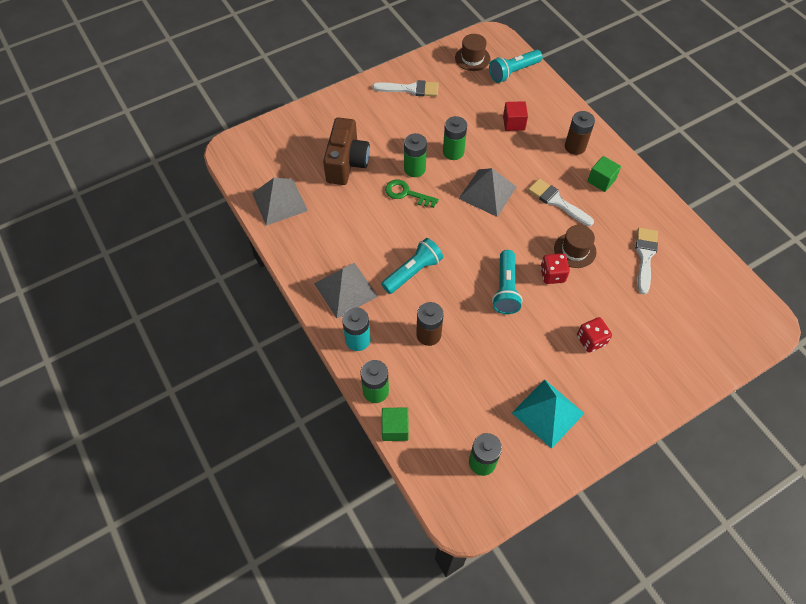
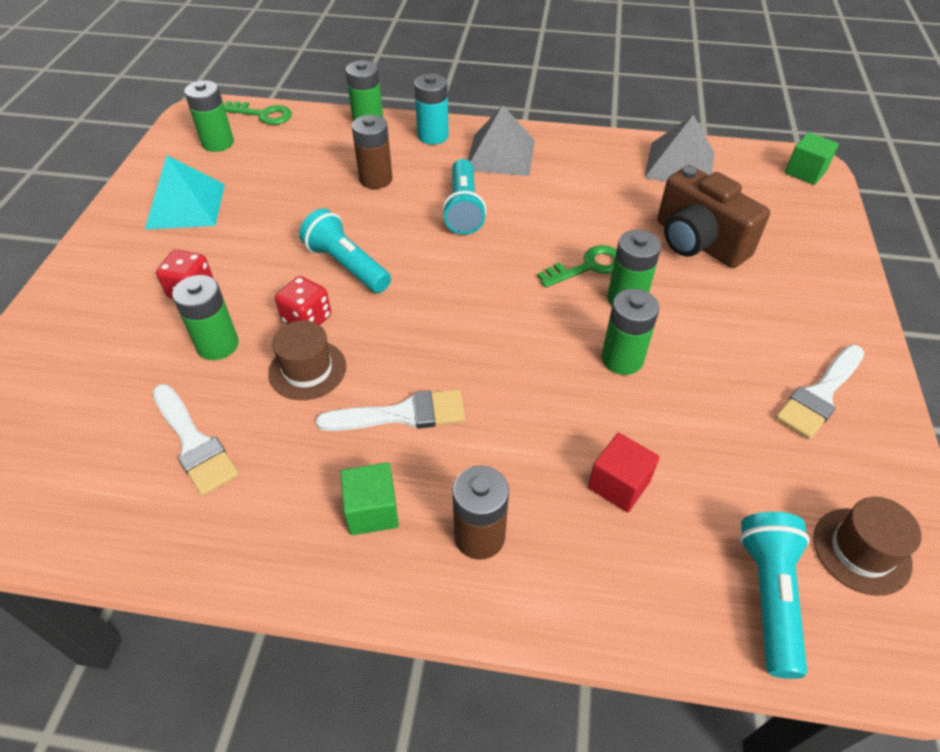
camera: 130 degrees right, 10 degrees down
green cube [382,407,409,441] -> green cube moved to [785,132,839,185]
grey pyramid [458,168,517,217] -> none
none -> green battery [172,275,239,360]
none -> green key [224,101,292,125]

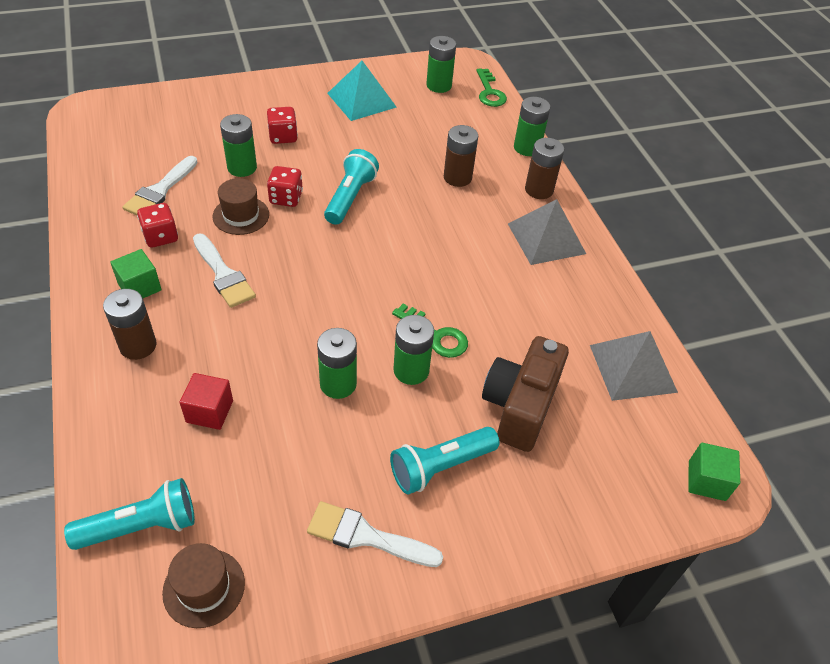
camera: 60 degrees right, 0 degrees up
turquoise battery [414,74,449,145] -> brown battery [525,138,564,199]
turquoise flashlight [442,159,487,235] -> turquoise flashlight moved to [390,427,500,494]
none -> red dice [137,203,178,248]

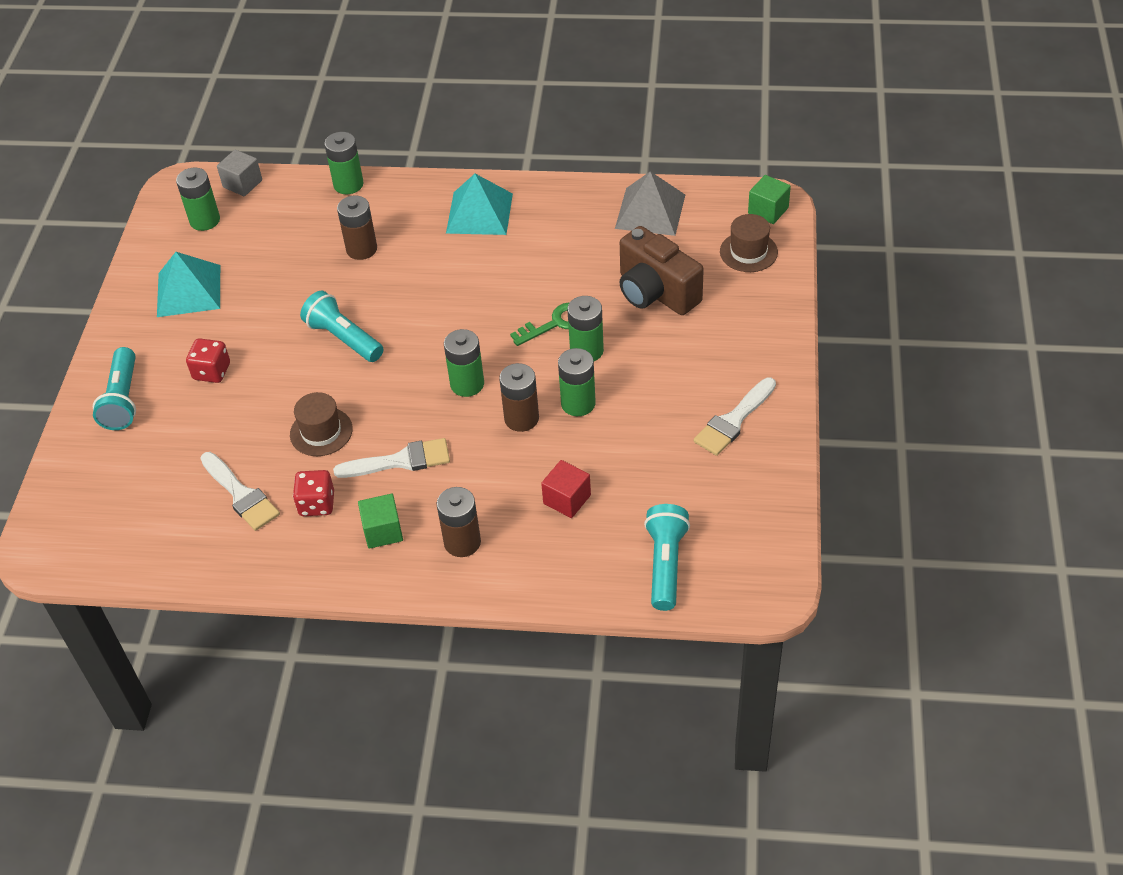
camera: 60 degrees left, 0 degrees up
brown hat [162,543,245,628] -> brown hat moved to [720,214,778,272]
green battery [220,114,257,177] -> green battery moved to [444,329,484,397]
red dice [267,166,303,207] -> none
turquoise flashlight [390,427,500,494] -> turquoise flashlight moved to [93,347,136,430]
green key [476,68,507,107] -> grey cube [217,150,262,196]
grey pyramid [508,199,586,265] -> turquoise pyramid [446,174,513,235]
brown battery [525,138,564,199] -> brown battery moved to [499,363,539,432]

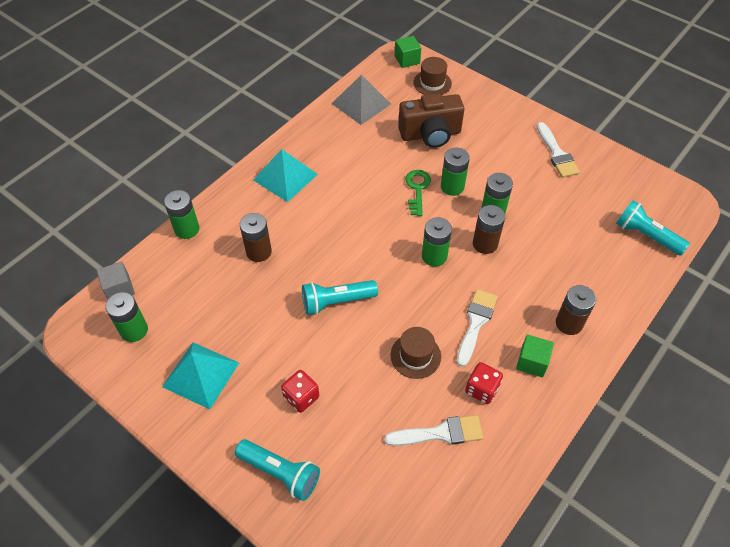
camera: 60 degrees left, 5 degrees up
red cube [541,460,591,518] -> none

